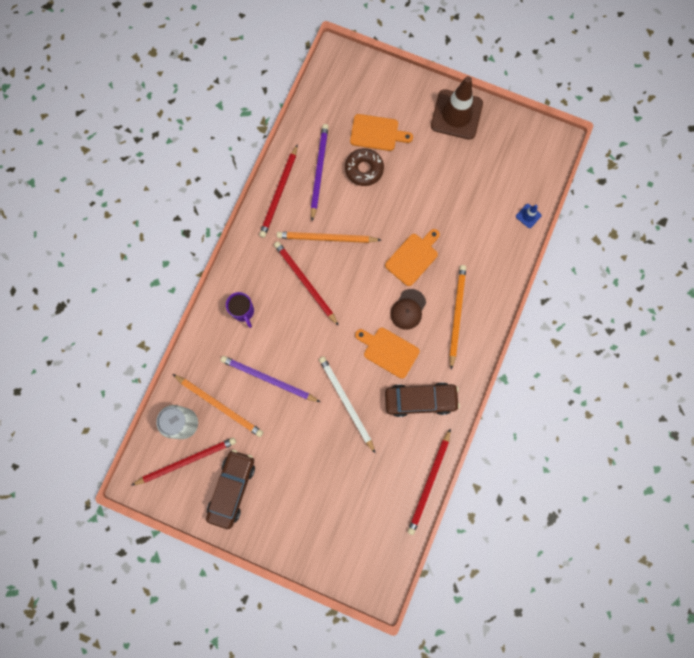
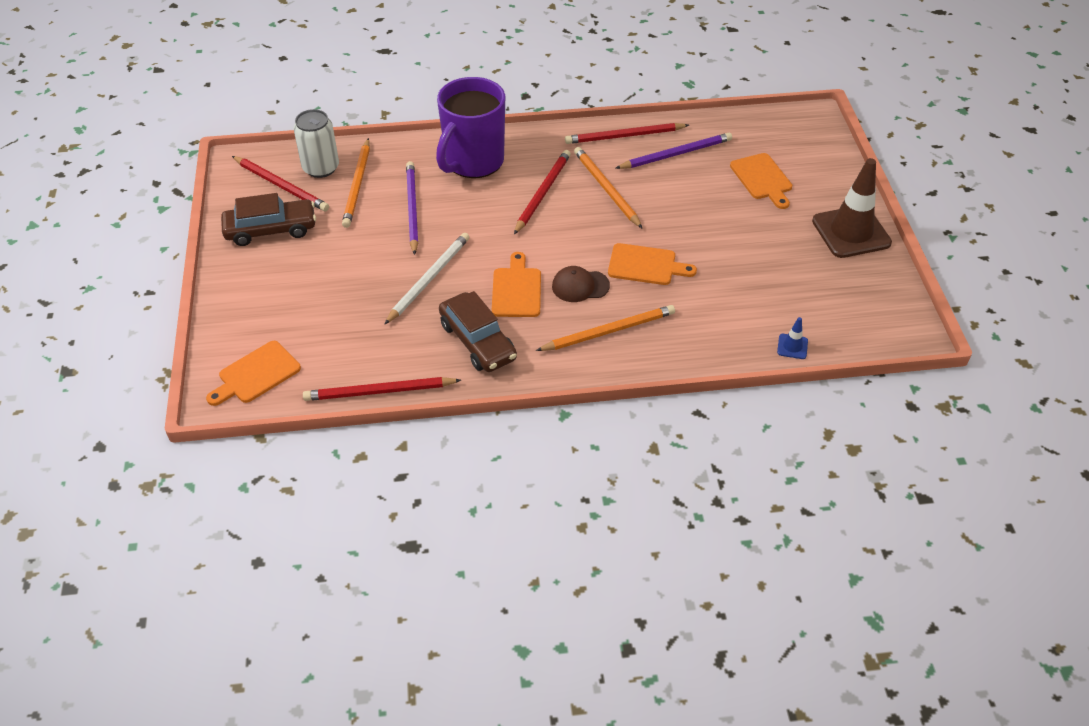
camera: 60 degrees right, 30 degrees down
purple mug [226,292,254,328] -> purple mug [436,77,505,178], size x2.13
brown donut [345,148,384,186] -> none
none -> orange cutting board [206,341,301,406]

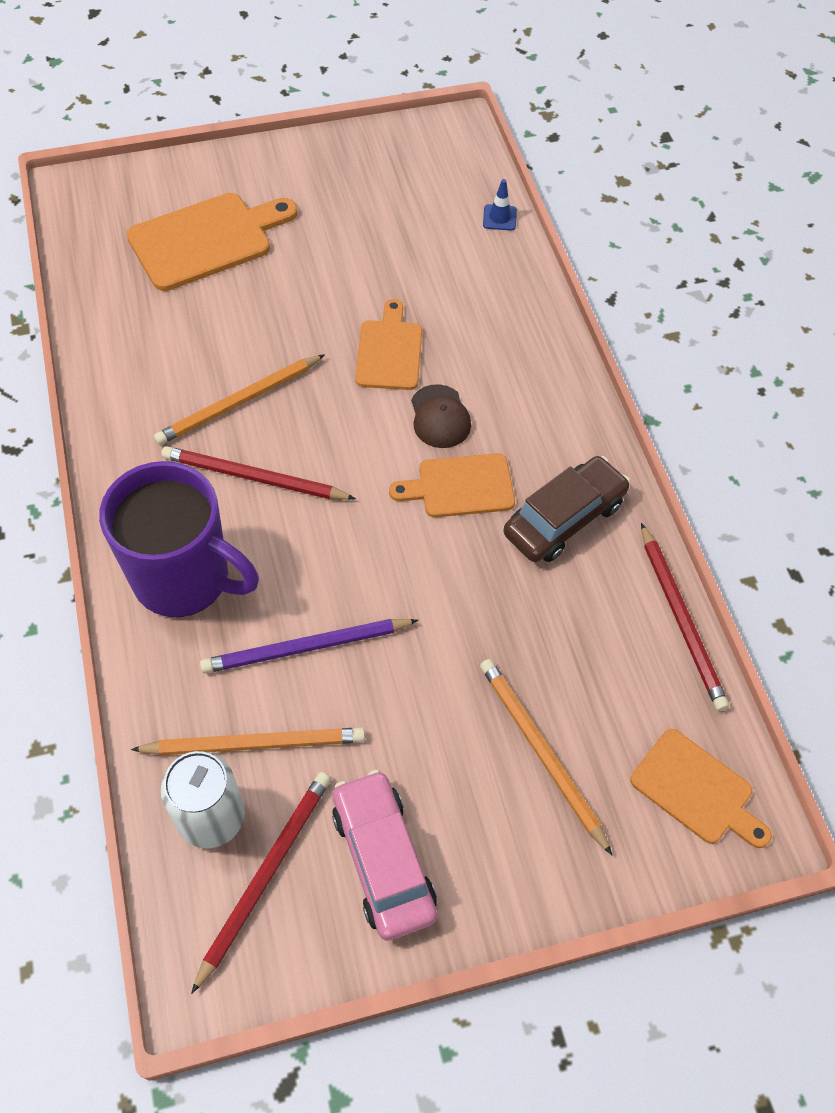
camera: 100 degrees left, 10 degrees up
brown car [221,193,316,246] -> pink car [332,770,437,941]
white pencil [384,233,469,325] -> none
orange pencil [536,305,675,351] -> orange pencil moved to [480,659,612,855]
red pencil [565,123,689,144] -> none
purple pencil [615,133,732,169] -> none
orange cutting board [730,153,792,209] -> orange cutting board [127,193,298,291], size x1.57
brown traffic cone [812,158,892,258] -> none

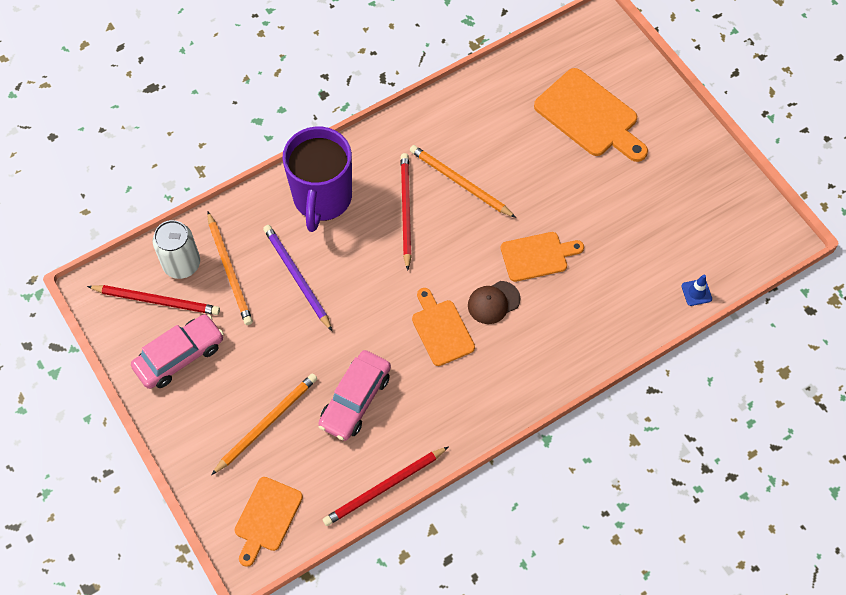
camera: 75 degrees right, 5 degrees up
brown car [503,456,630,562] -> none
none -> pink car [318,350,391,441]

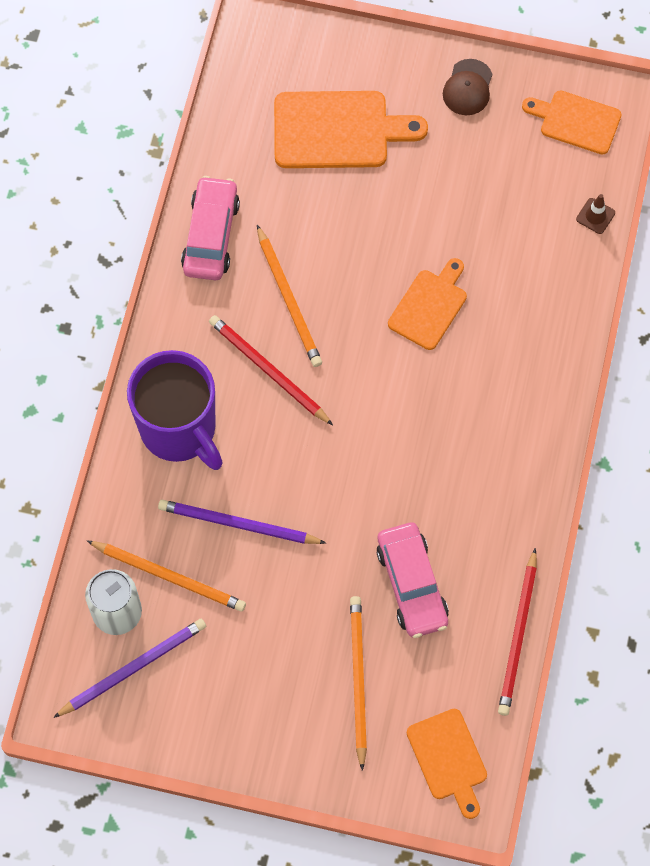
camera: 45 degrees left, 5 degrees up
red pencil [87,285,220,315] -> purple pencil [53,619,206,718]
pink car [131,314,224,389] -> pink car moved to [181,176,240,280]
orange pencil [410,145,516,218] -> orange pencil turned 105 degrees counterclockwise [257,225,322,367]
orange cutting board [412,288,475,366] -> orange cutting board moved to [522,91,621,155]
brown cap [468,281,521,324] -> brown cap moved to [443,59,492,115]
blue traffic cone [681,275,712,306] -> brown traffic cone [576,194,615,234]

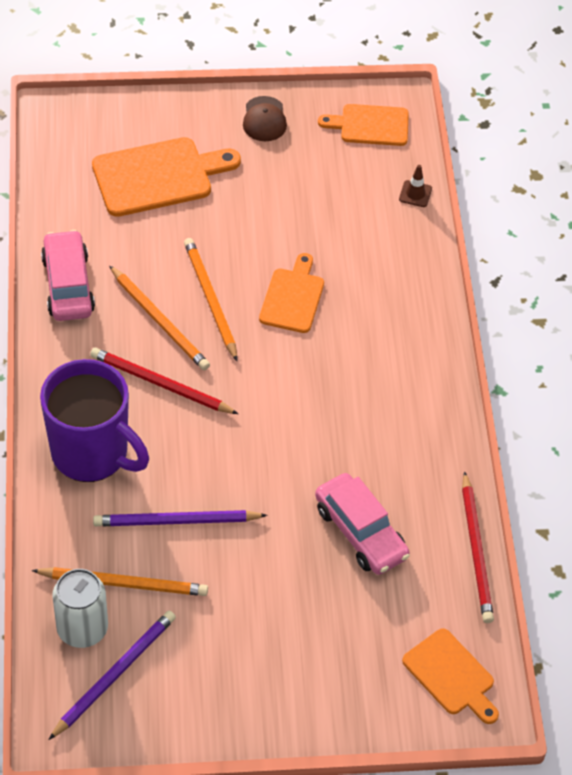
camera: 20 degrees left, 15 degrees down
orange pencil [350,596,367,771] -> orange pencil moved to [184,238,237,361]

